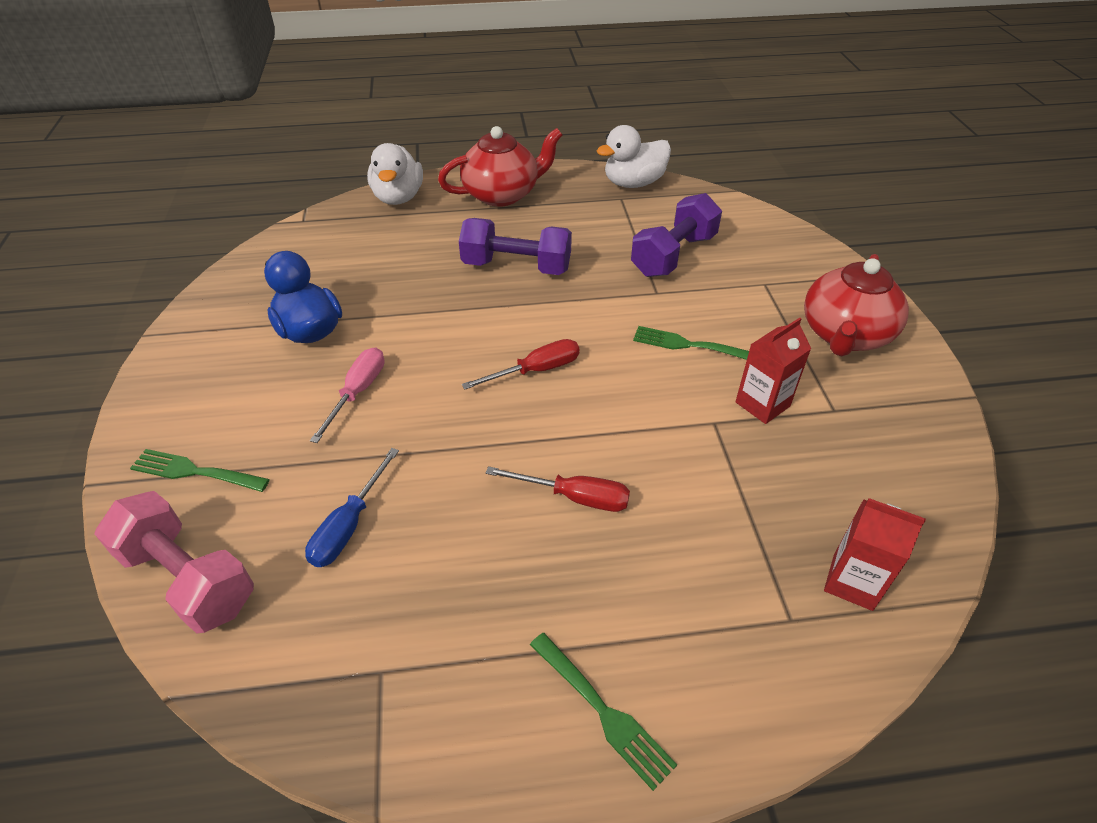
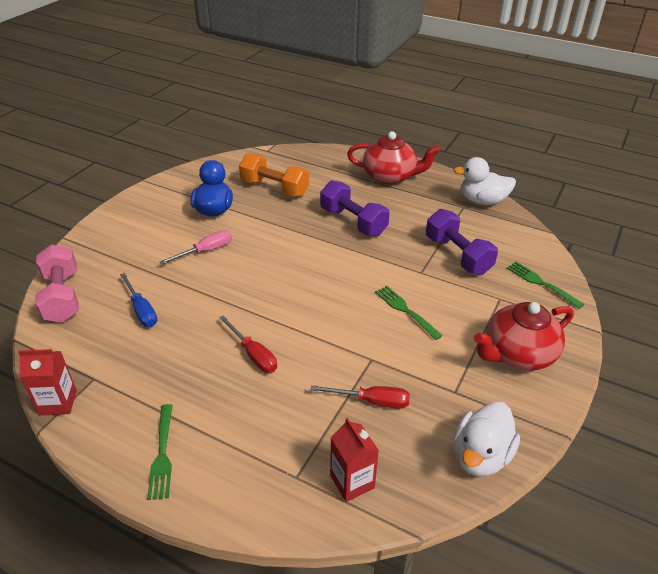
camera: 35 degrees right, 5 degrees down
green fork [130,449,270,492] -> green fork moved to [507,262,584,309]
blue screwdriver [305,448,399,567] -> blue screwdriver turned 90 degrees counterclockwise [120,273,157,327]
white duck [367,143,423,205] -> white duck moved to [454,402,520,476]
red screwdriver [462,339,580,389] -> red screwdriver moved to [310,385,410,409]
purple dumbbell [631,193,722,277] -> purple dumbbell turned 75 degrees clockwise [426,209,498,275]
red carton [735,317,811,424] -> red carton moved to [18,349,77,416]
none -> orange dumbbell [239,153,309,197]

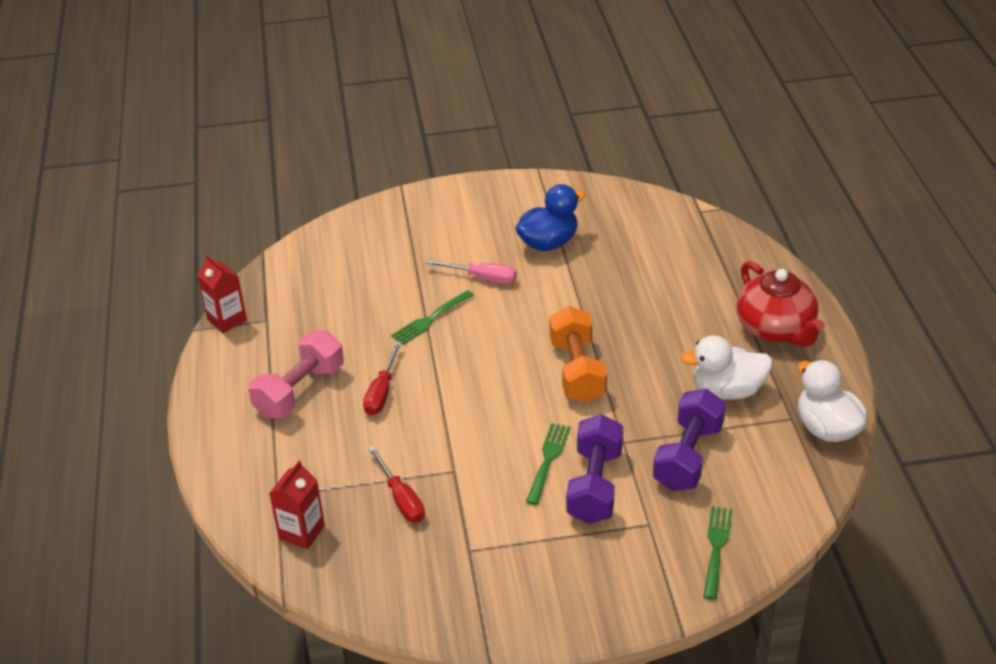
camera: 55 degrees right, 0 degrees up
pink dumbbell [35,244,79,322] -> pink dumbbell moved to [248,330,344,418]
blue screwdriver [120,273,157,327] -> none
green fork [147,404,173,500] -> green fork moved to [391,290,474,345]
orange dumbbell [239,153,309,197] -> orange dumbbell moved to [549,306,607,403]
purple dumbbell [320,180,390,236] -> purple dumbbell moved to [566,414,623,524]
white duck [454,402,520,476] -> white duck moved to [681,335,773,400]
red teapot [474,302,574,371] -> none

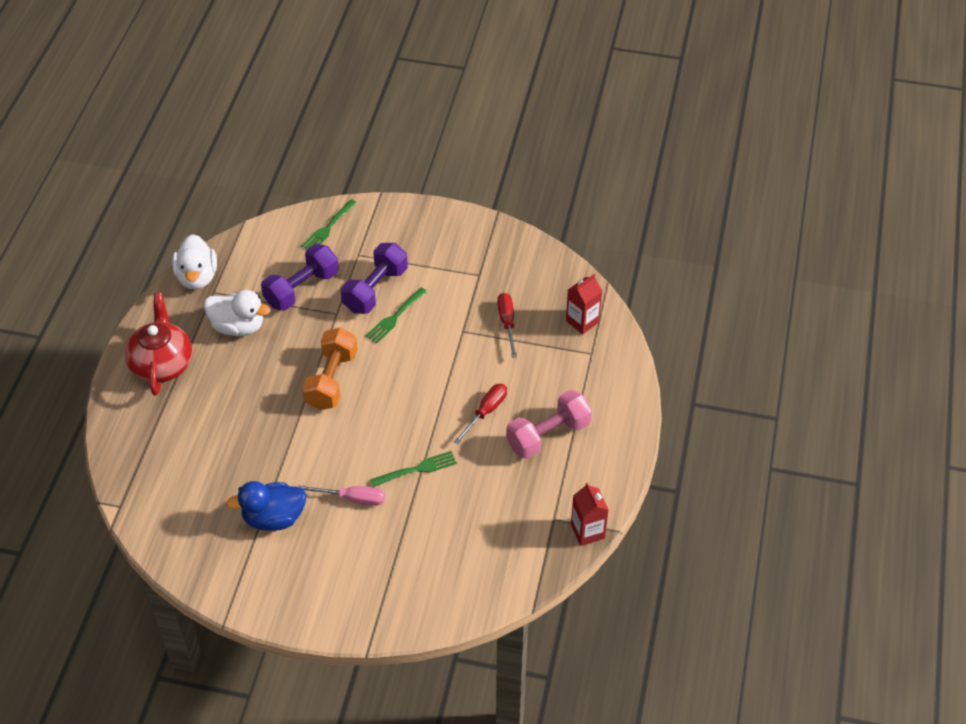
camera: 160 degrees left, 10 degrees up
pink screwdriver [425,260,517,284] -> pink screwdriver turned 150 degrees clockwise [298,485,385,506]

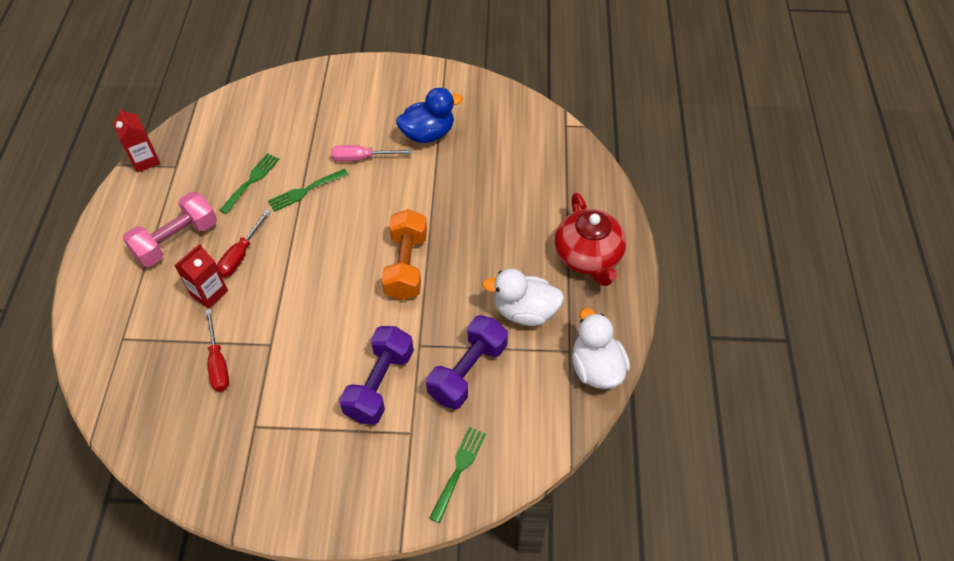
camera: 170 degrees right, 5 degrees up
green fork [366,288,427,343] -> green fork moved to [219,153,279,214]
red carton [566,274,602,334] -> red carton moved to [174,244,228,309]

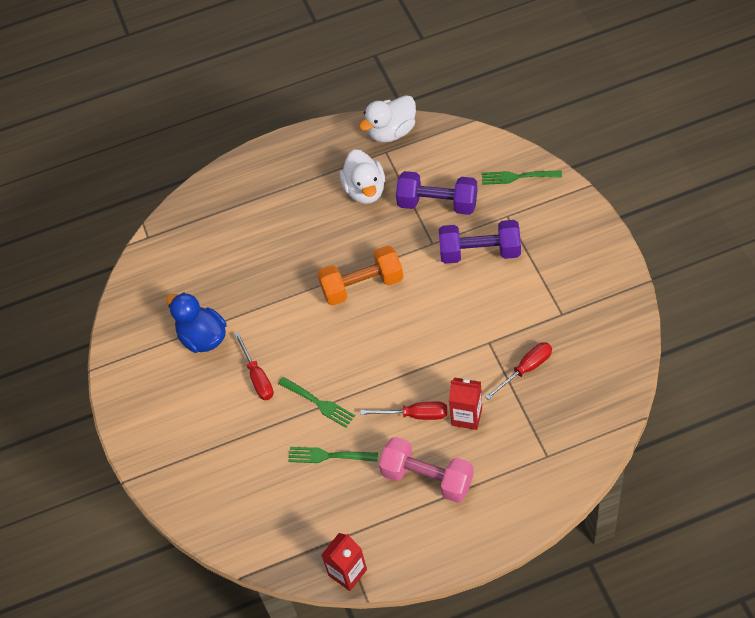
camera: 105 degrees left, 0 degrees up
pink screwdriver [331,145,412,162] -> red screwdriver [234,332,274,400]
red teapot [555,193,626,286] -> none

